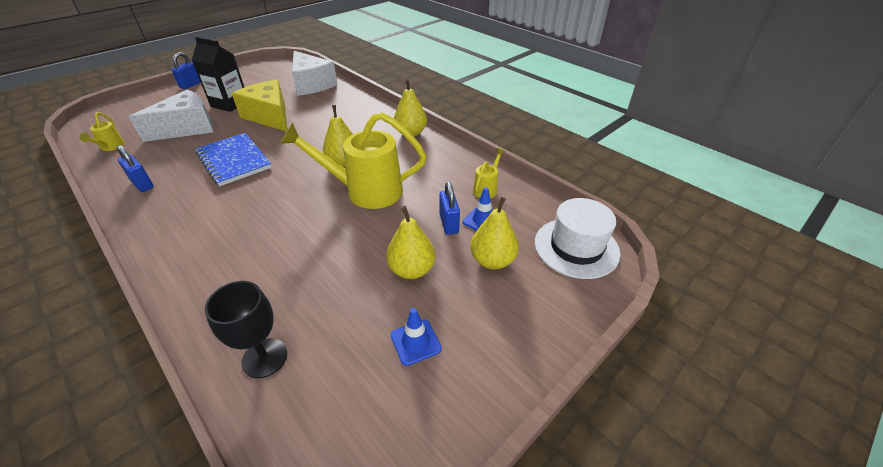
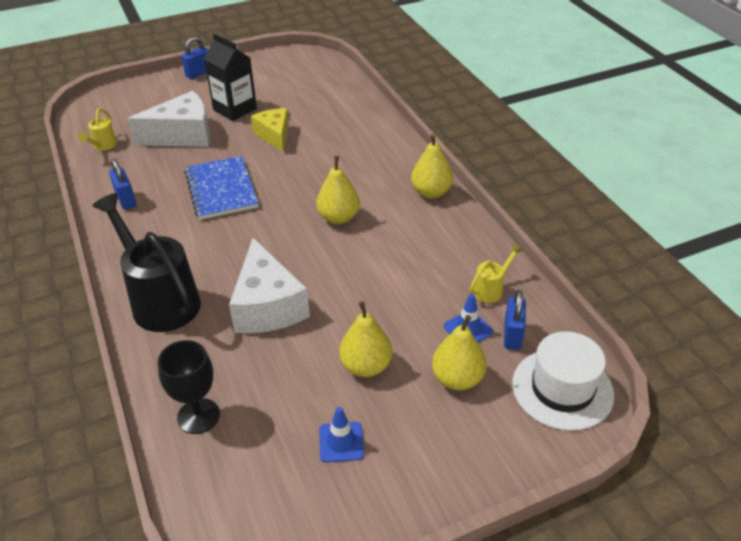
camera: 20 degrees right, 0 degrees up
yellow cheese [232,80,287,131] -> yellow cheese [251,108,289,153], size x0.65
yellow watering can [280,112,426,209] -> none
white cheese [292,51,338,96] -> white cheese moved to [229,238,310,333]
blue padlock [439,182,460,235] -> blue padlock moved to [504,290,526,350]
none -> black watering can [92,193,201,332]

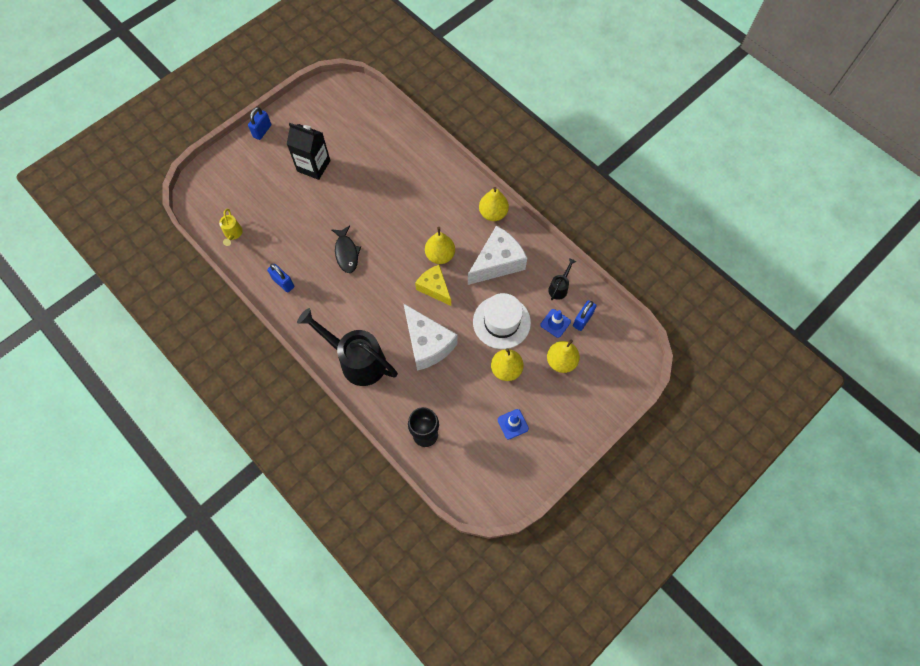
camera: 20 degrees left, 25 degrees up
white cheese [128,91,210,147] -> white cheese moved to [468,226,527,285]
blue notebook [184,156,259,220] -> black fish [331,225,361,273]
yellow cheese [251,108,289,153] -> yellow cheese moved to [415,265,451,306]
yellow watering can [469,244,523,303] -> black watering can [548,258,576,300]
blue padlock [504,290,526,350] -> blue padlock turned 45 degrees clockwise [573,300,596,331]
white hat [512,331,614,431] -> white hat moved to [473,293,531,349]

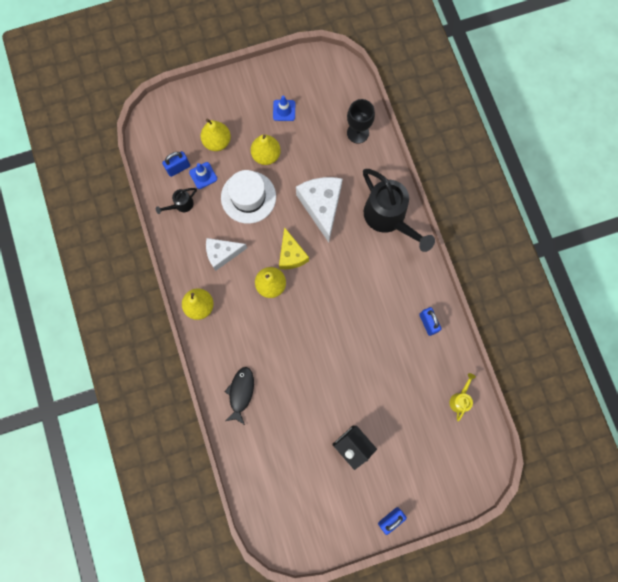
camera: 155 degrees left, 10 degrees up
black fish [331,225,361,273] -> black fish moved to [224,367,254,425]
white cheese [468,226,527,285] -> white cheese [206,238,247,271], size x0.65

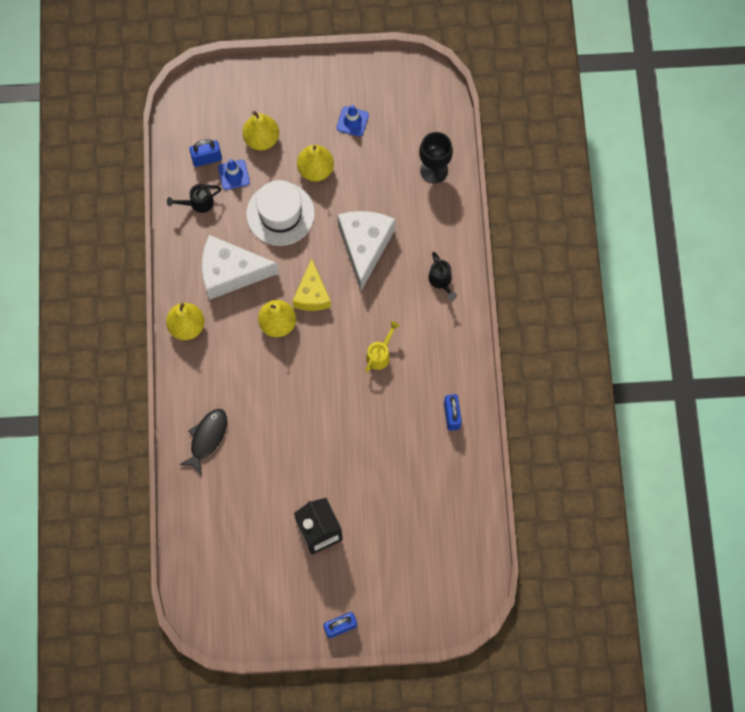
camera: 15 degrees right, 5 degrees down
white cheese [206,238,247,271] -> white cheese [202,235,279,300], size x1.54
black watering can [363,169,435,252] -> black watering can [428,252,457,301], size x0.45
yellow watering can [449,373,476,422] -> yellow watering can moved to [365,321,399,373]

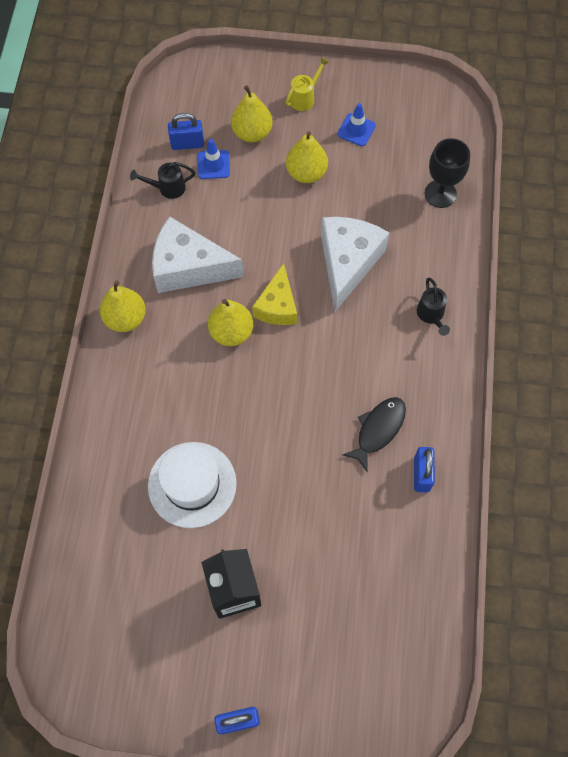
camera: 10 degrees right, 5 degrees down
black fish [179,409,227,475] -> black fish moved to [342,397,406,471]
white hat [246,180,315,246] -> white hat moved to [148,442,237,528]
yellow watering can [365,321,399,373] -> yellow watering can moved to [286,57,330,111]

